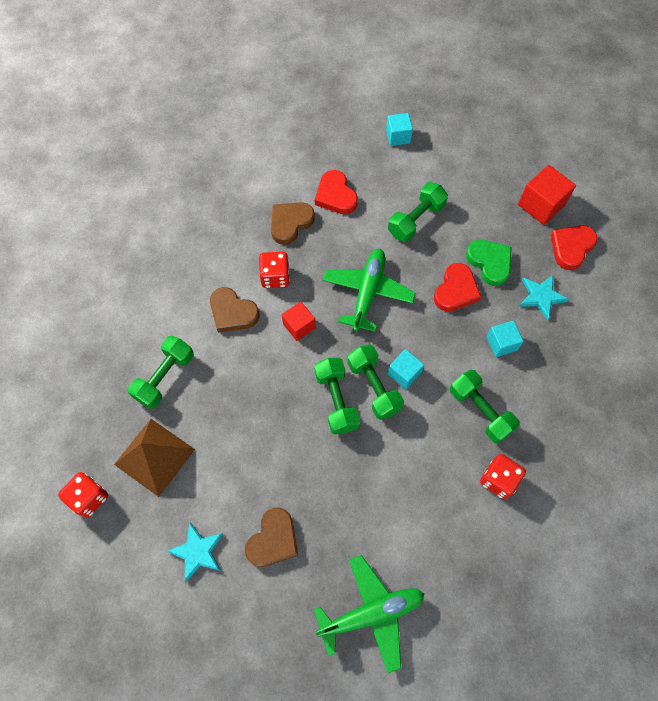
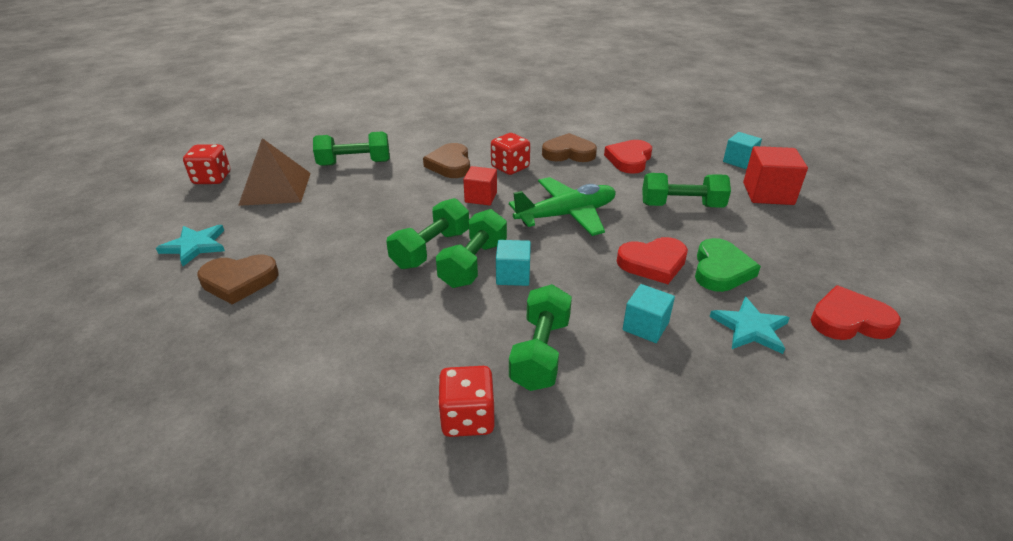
camera: 50 degrees right, 30 degrees down
green plane [314,555,424,674] -> none
red cube [518,165,576,225] -> red cube moved to [743,146,808,205]

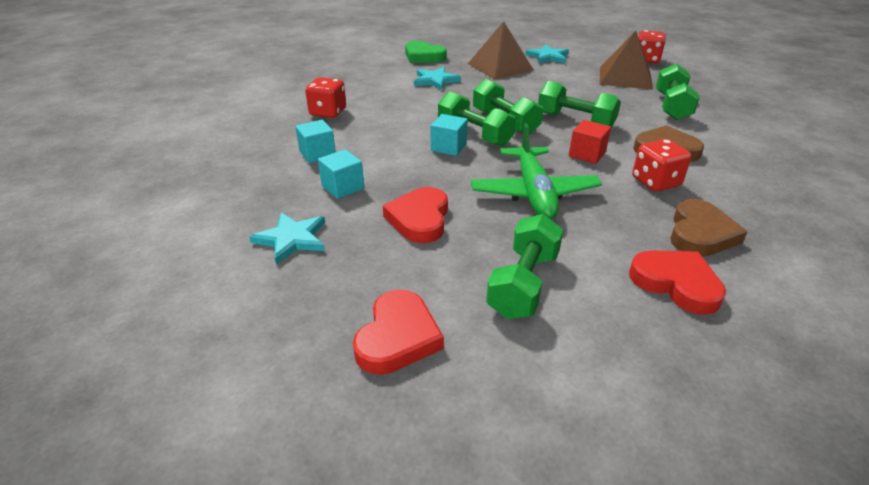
camera: 110 degrees right, 0 degrees up
brown heart [197,254,279,304] -> brown pyramid [468,21,534,79]
green dumbbell [509,284,572,391] -> green dumbbell moved to [538,81,621,128]
green heart [695,238,761,292] -> green heart moved to [405,41,447,63]
turquoise cube [723,132,762,169] -> turquoise cube moved to [295,120,336,163]
red cube [743,146,808,205] -> none
red heart [811,285,901,340] -> red heart moved to [353,289,444,375]
none -> turquoise star [414,67,461,90]

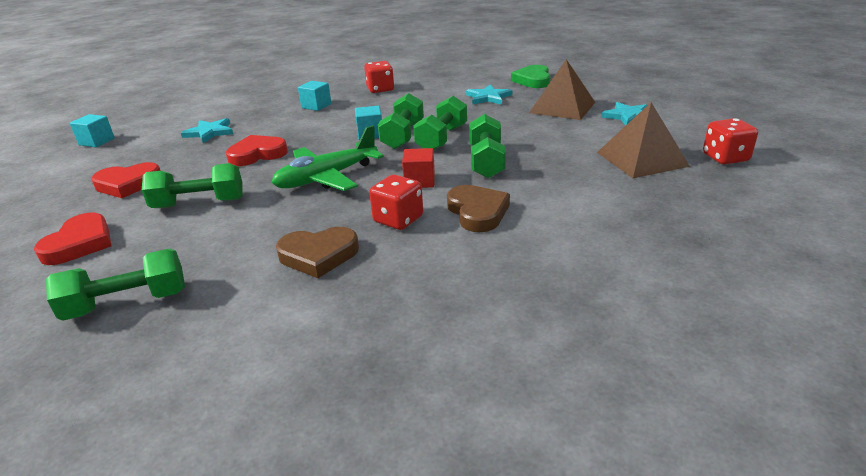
camera: 60 degrees right, 5 degrees down
turquoise cube [318,149,364,199] -> turquoise cube moved to [70,114,115,147]
red heart [629,250,726,315] -> red heart moved to [34,212,112,265]
green dumbbell [656,63,700,120] -> green dumbbell moved to [46,249,185,321]

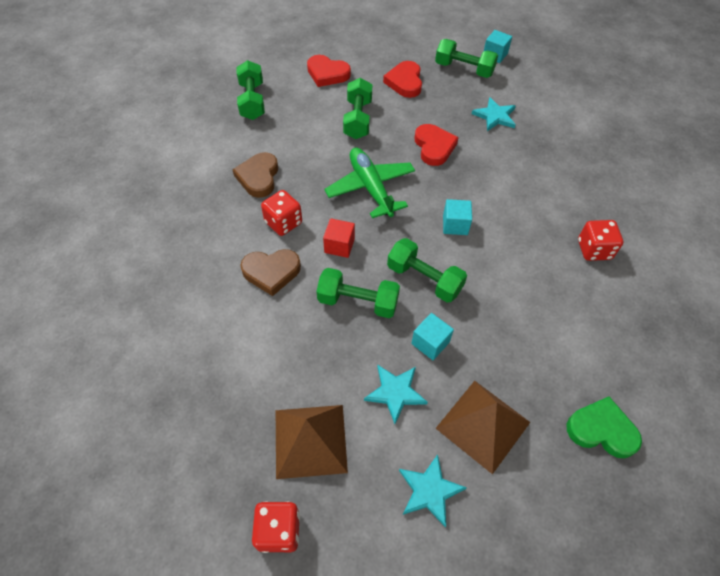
camera: 100 degrees right, 25 degrees up
turquoise cube [298,81,331,111] -> turquoise cube moved to [411,313,454,360]
green dumbbell [378,93,424,149] -> green dumbbell moved to [435,39,498,78]
turquoise star [466,85,512,105] -> turquoise star moved to [364,365,428,424]

